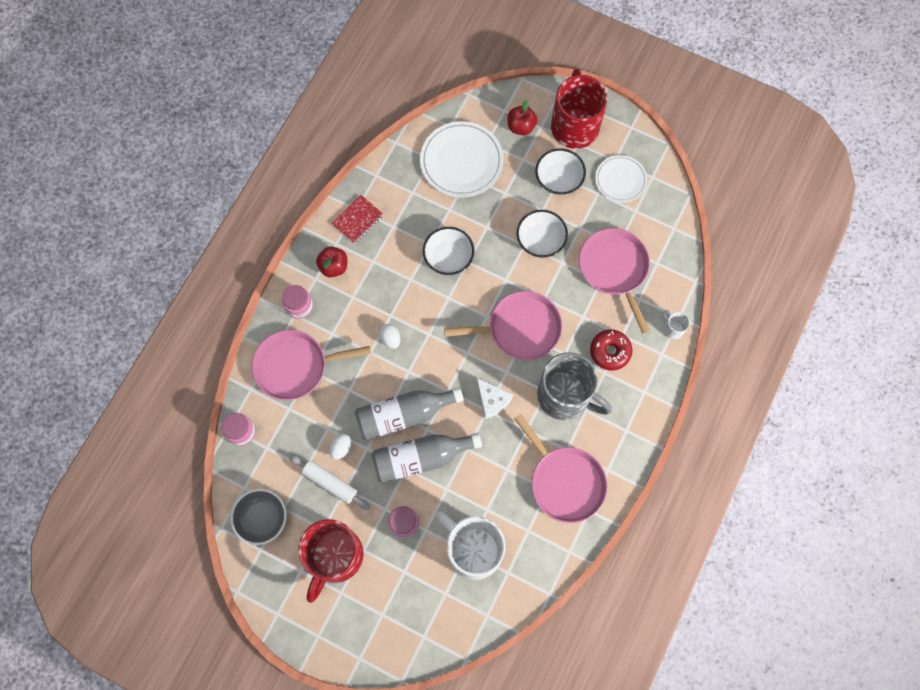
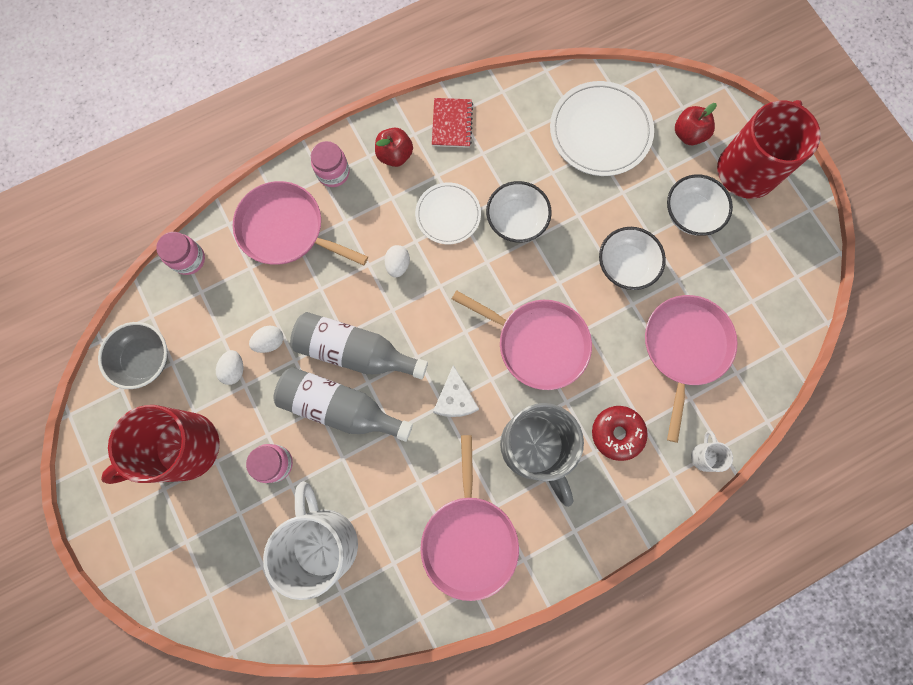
camera: 35 degrees right, 5 degrees up
white rolling pin [289,455,370,510] -> white egg [216,350,243,385]
red notebook [331,195,383,243] -> red notebook turned 75 degrees counterclockwise [432,98,473,148]
white plate [595,155,647,203] -> white plate moved to [415,182,481,244]

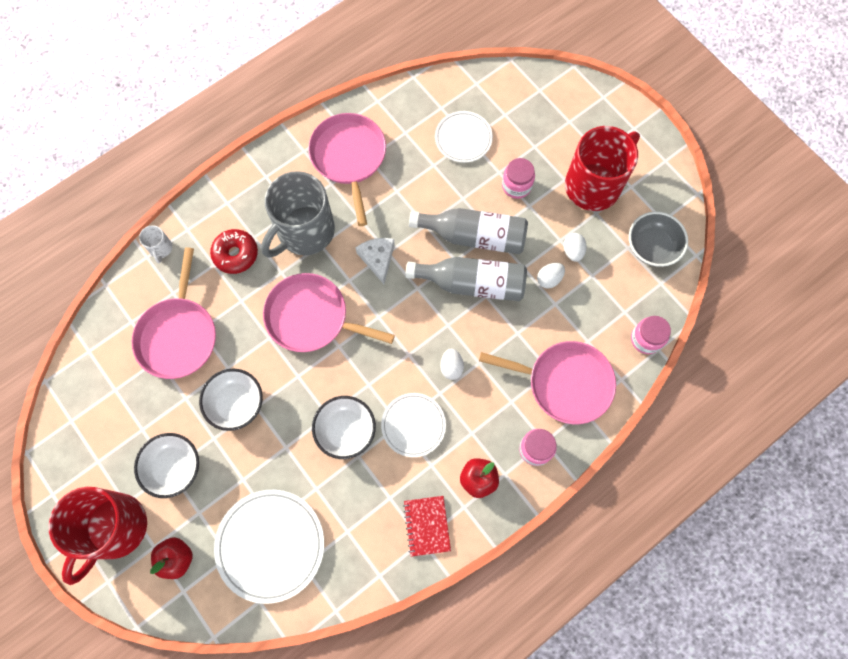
camera: 170 degrees right, 5 degrees down
white mug [263,481,358,600] -> white plate [435,111,493,163]
grey mug [500,403,584,507] -> grey mug turned 105 degrees counterclockwise [261,171,335,257]

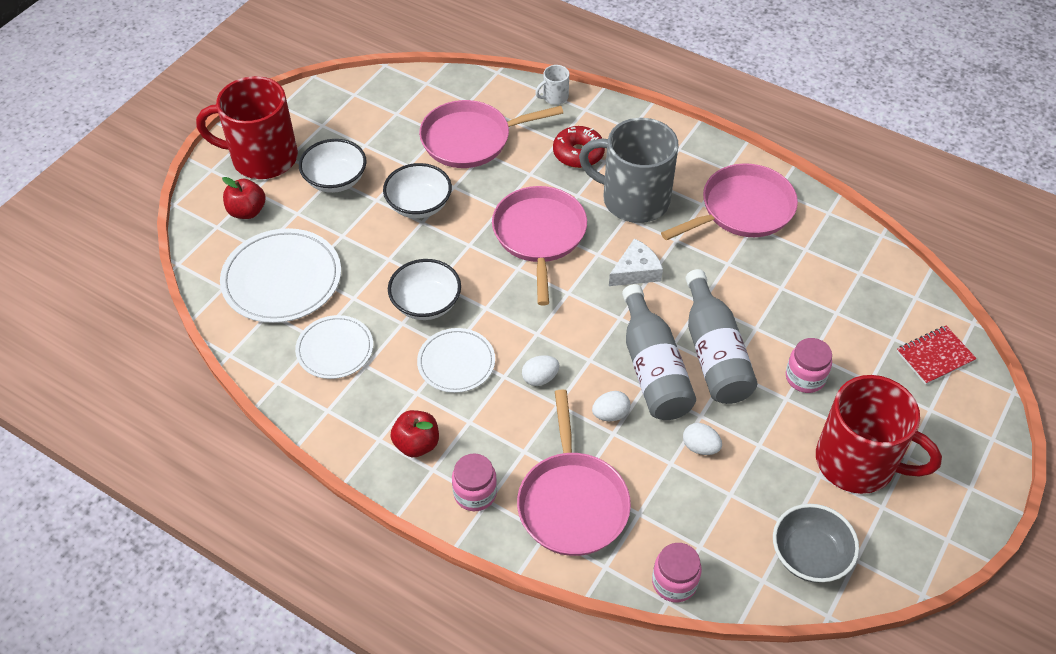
camera: 70 degrees right, 20 degrees down
red notebook [403,496,451,557] -> red notebook moved to [897,326,977,385]
white plate [435,111,493,163] -> white plate moved to [295,315,373,379]
white egg [564,233,587,262] -> white egg moved to [592,391,630,421]

